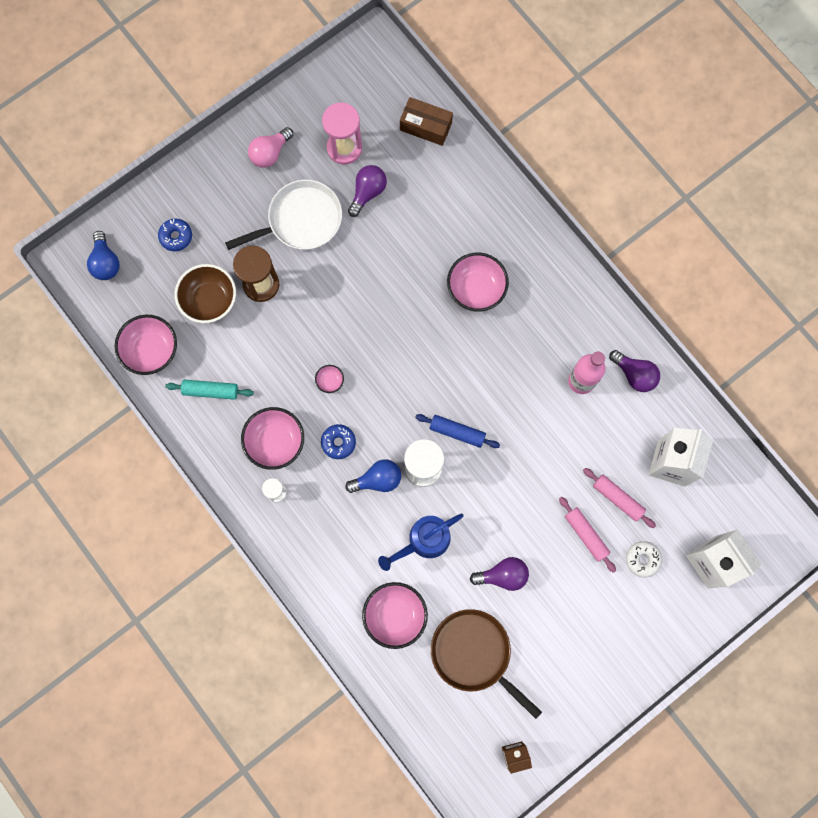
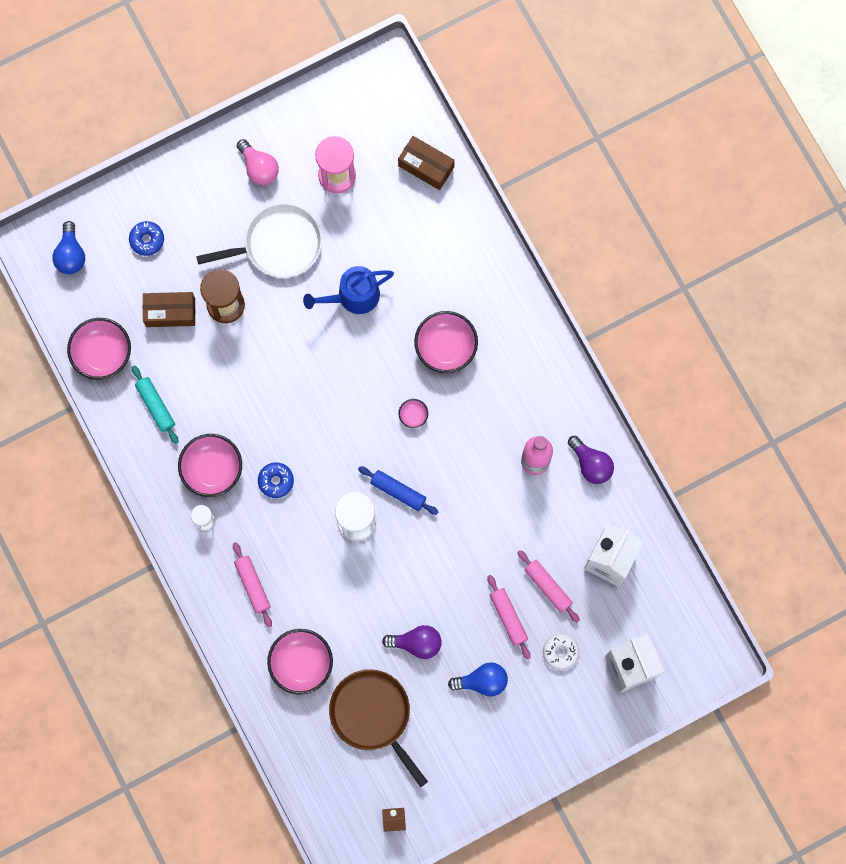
camera: 10 degrees right, 0 degrees up
turquoise rolling pin [165,379,254,400] -> turquoise rolling pin turned 45 degrees clockwise [132,366,178,444]
brown bowl [175,264,236,323] -> brown box [143,292,195,327]
pink light bulb [248,127,293,168] -> pink light bulb turned 90 degrees counterclockwise [237,139,279,185]
pink bowl [315,365,344,393] -> pink bowl moved to [398,399,428,428]
blue light bulb [345,459,401,493] -> blue light bulb moved to [448,662,508,696]
purple light bulb [348,165,387,217] -> none
blue watering can [378,513,463,571] -> blue watering can moved to [303,266,394,314]
none -> pink rolling pin [233,542,272,627]

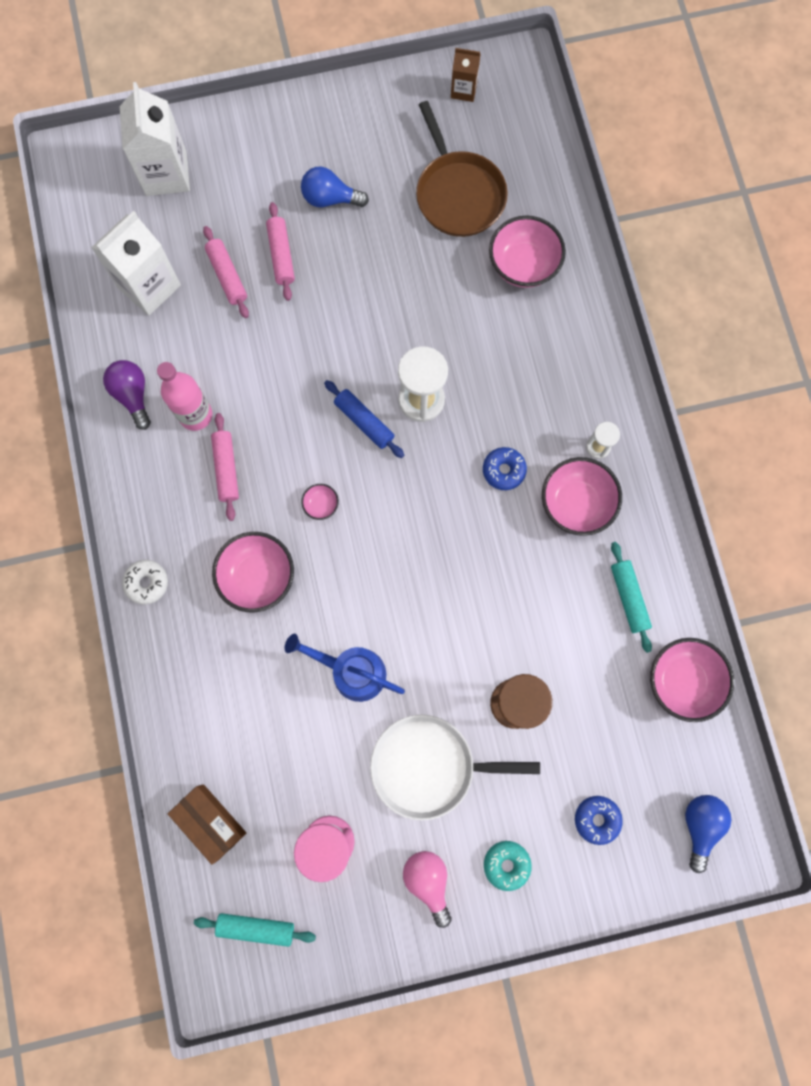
camera: 165 degrees left, 0 degrees up
brown box [143,292,195,327] -> none
pink rolling pin [233,542,272,627] -> pink rolling pin moved to [211,413,239,521]
blue watering can [303,266,394,314] -> blue watering can turned 150 degrees counterclockwise [285,634,405,702]
purple light bulb [382,625,442,659] -> none
white donut [543,634,579,670] -> white donut moved to [122,560,168,604]
none -> turquoise rolling pin [194,913,316,947]
none -> turquoise donut [484,841,532,891]

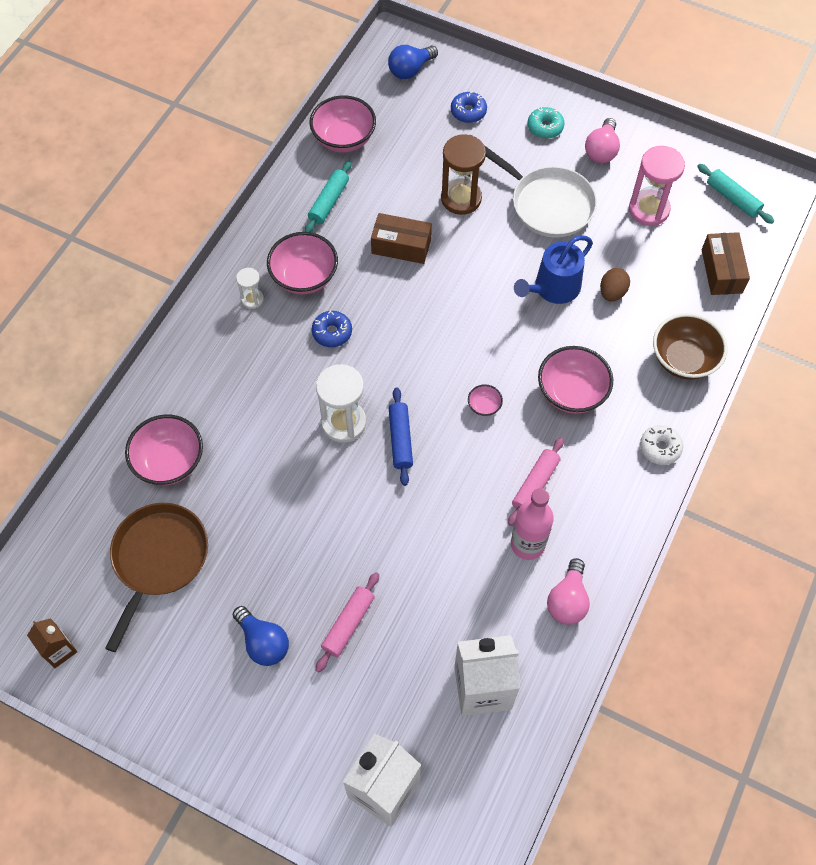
camera: 140 degrees left, 15 degrees down
purple light bulb [103,360,151,430] -> pink light bulb [547,558,590,625]
pink rolling pin [203,226,249,318] -> none
blue watering can [285,634,405,702] -> blue watering can turned 75 degrees clockwise [514,235,593,304]
none -> brown box [371,213,432,264]
none -> brown egg [600,268,630,301]
none -> brown bowl [653,313,727,380]

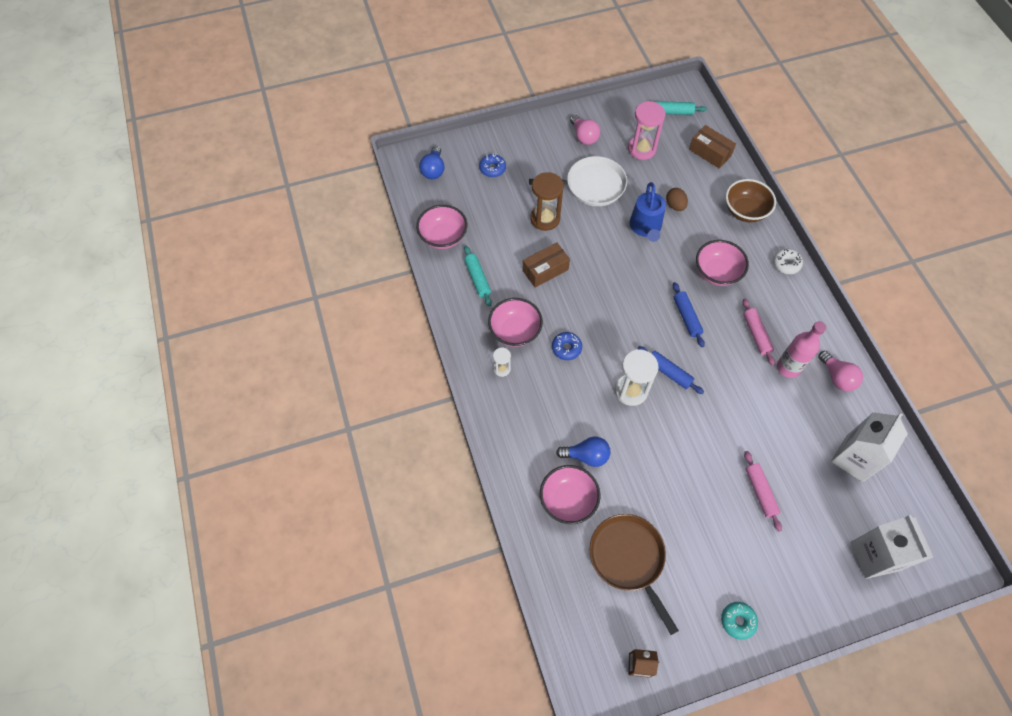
camera: 45 degrees left, 0 degrees up
blue light bulb [232,606,289,666] -> blue light bulb moved to [556,437,610,467]
pink bowl [468,384,503,416] -> blue rolling pin [673,282,705,347]
turquoise donut [528,107,564,139] -> turquoise donut moved to [721,602,758,640]

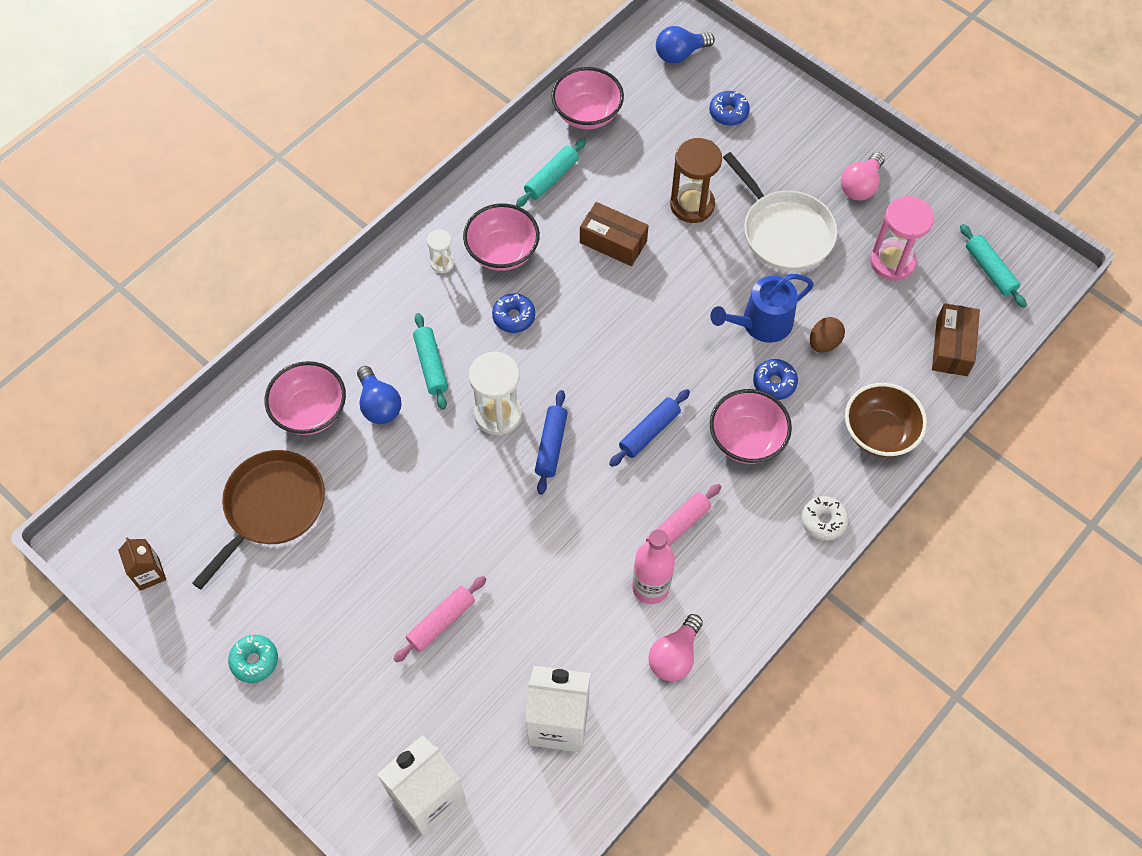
camera: 60 degrees right, 0 degrees up
none -> turquoise rolling pin [413,313,448,410]
none -> blue donut [753,359,798,400]

